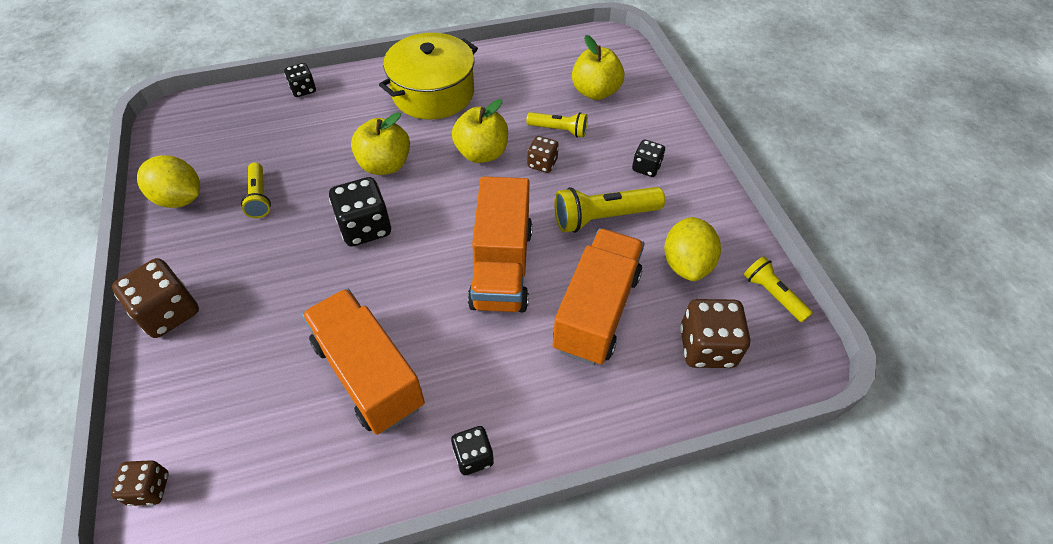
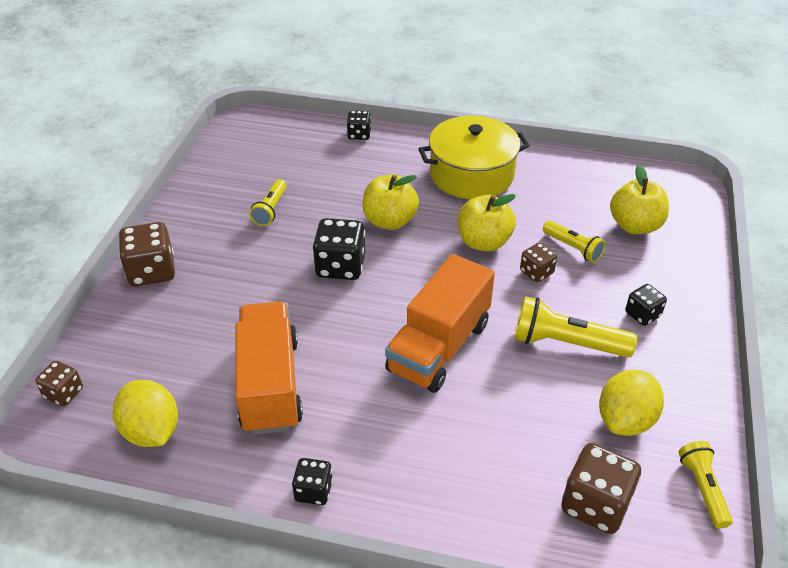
camera: 30 degrees right, 10 degrees down
yellow lemon [137,156,200,208] -> yellow lemon moved to [113,380,178,447]
orange truck [553,228,644,365] -> none

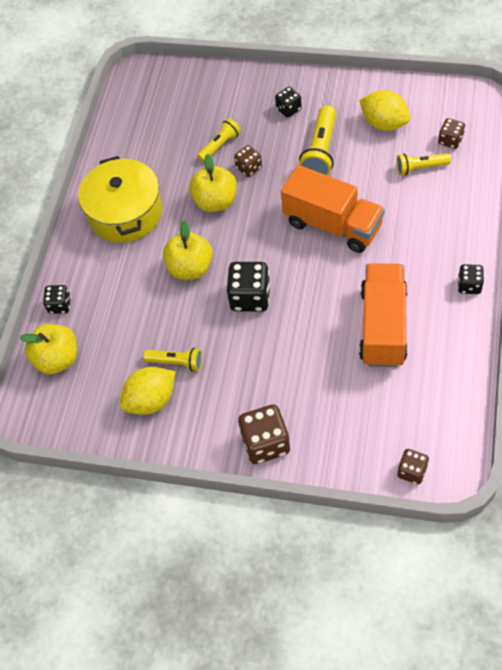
camera: 85 degrees left, 15 degrees up
yellow lemon [113,380,178,447] -> yellow lemon moved to [120,367,175,415]
orange truck [235,301,303,435] -> orange truck turned 105 degrees clockwise [359,263,408,367]
brown dice [561,443,641,534] -> brown dice [438,118,465,149], size x0.58
yellow apple [610,164,669,234] -> yellow apple moved to [20,324,77,374]
yellow flashlight [678,441,733,528] -> yellow flashlight moved to [396,153,451,175]

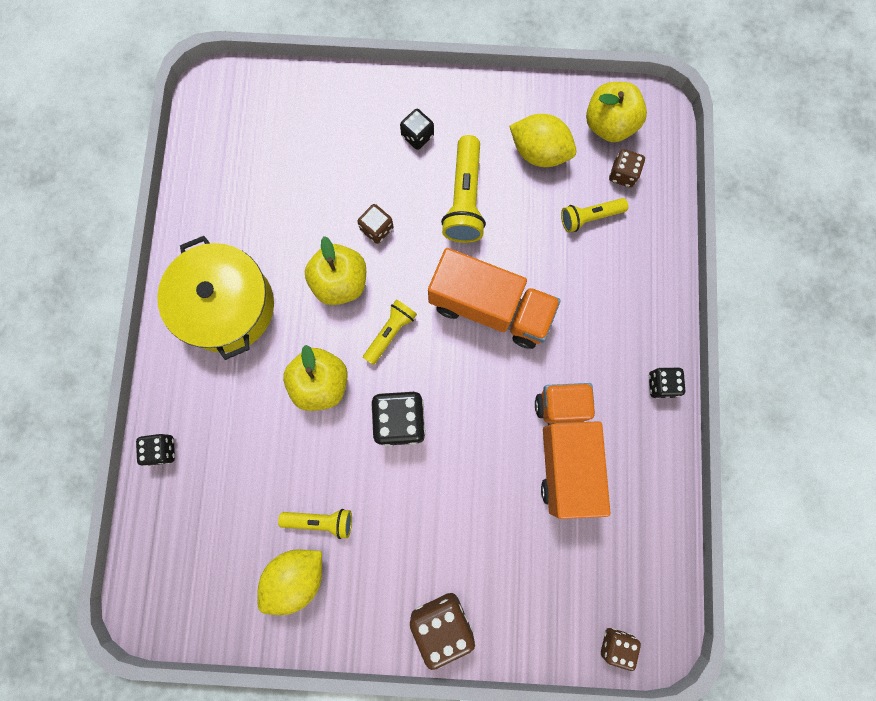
camera: 15 degrees left, 20 degrees up
yellow apple [20,324,77,374] -> yellow apple moved to [586,82,647,142]
yellow flashlight [197,118,241,162] -> yellow flashlight moved to [363,300,417,365]

